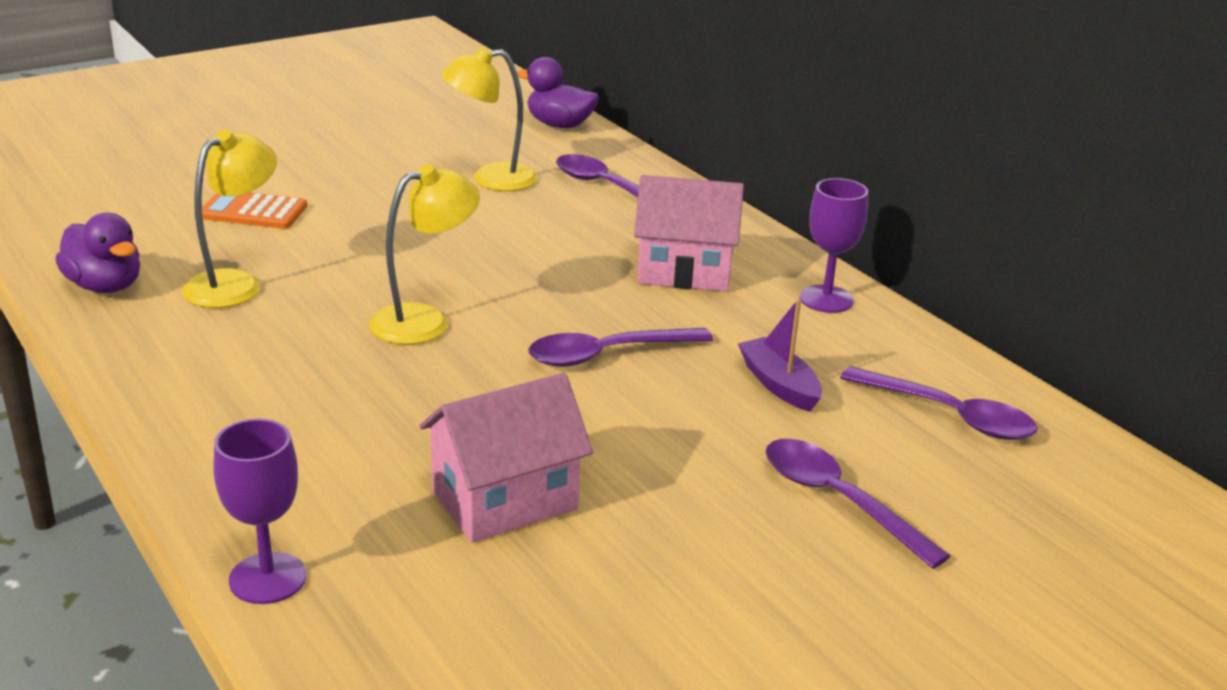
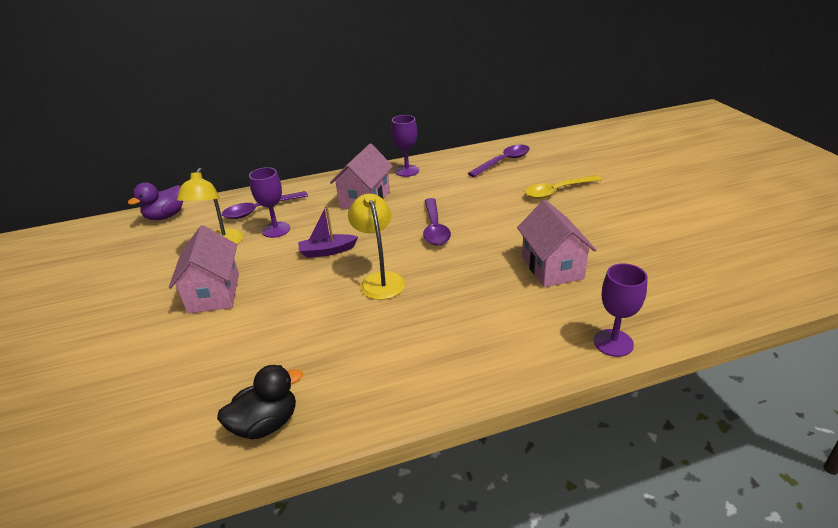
camera: 70 degrees left, 5 degrees up
purple duck [55,213,140,293] -> black duck [217,365,303,439]
yellow lamp [182,130,277,308] -> none
orange calculator [202,192,307,229] -> none
purple boat [738,299,822,412] -> purple boat moved to [298,205,358,258]
purple spoon [766,439,950,569] -> yellow spoon [525,175,602,199]
none -> pink house [169,225,239,314]
none -> purple goblet [249,167,290,238]

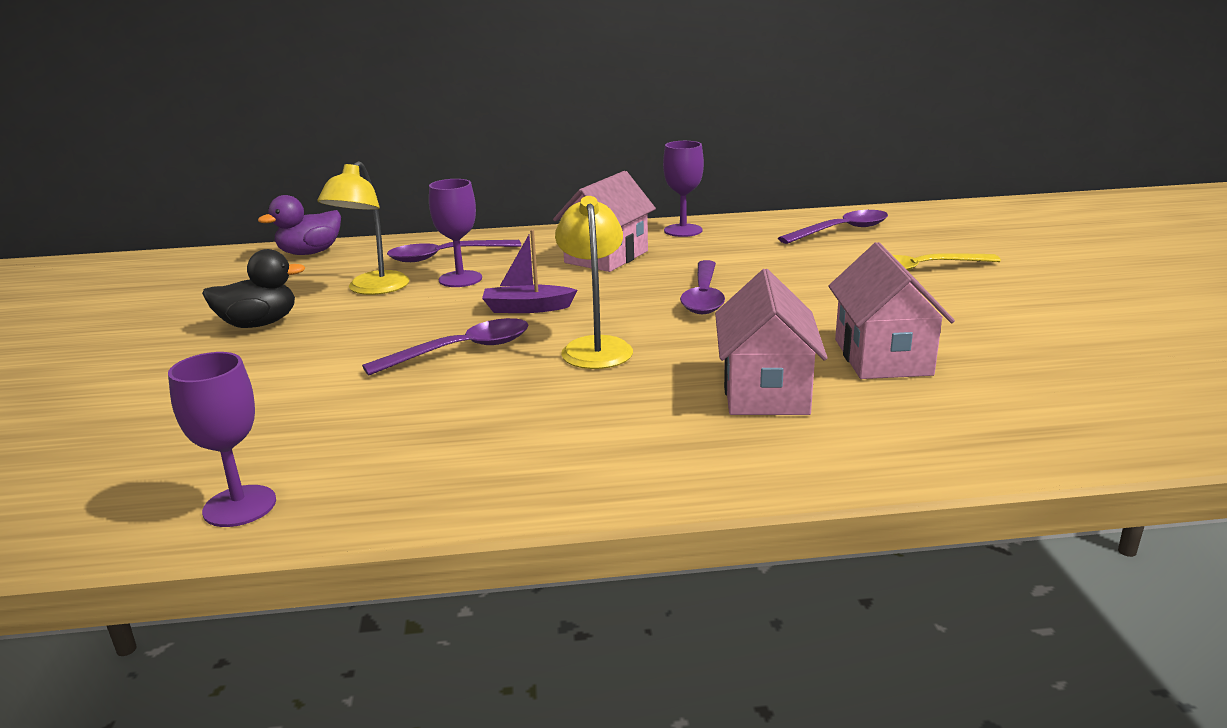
camera: 10 degrees right, 10 degrees down
pink house [169,225,239,314] -> pink house moved to [715,269,828,415]
black duck [217,365,303,439] -> black duck moved to [202,249,306,328]
purple goblet [594,263,648,357] -> purple goblet moved to [168,352,276,527]
none -> purple spoon [362,318,529,375]

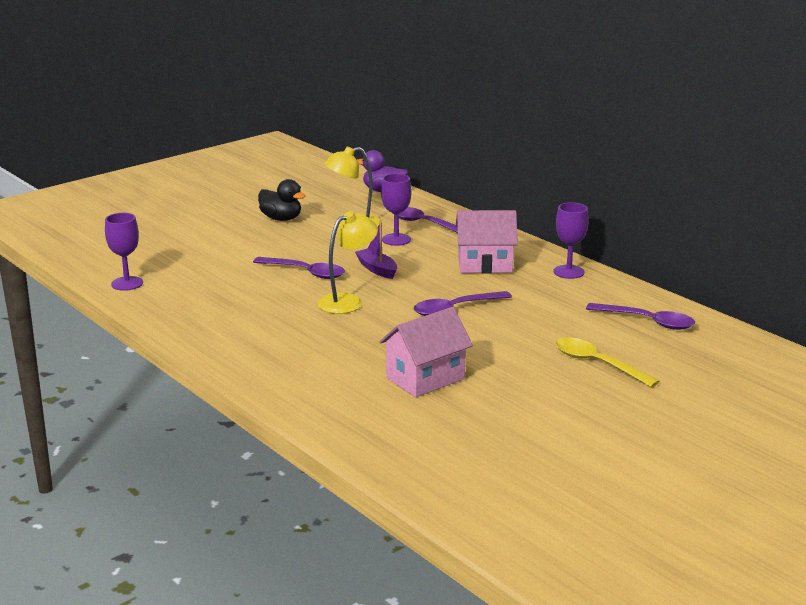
camera: 55 degrees right, 0 degrees up
pink house [715,269,828,415] -> none

